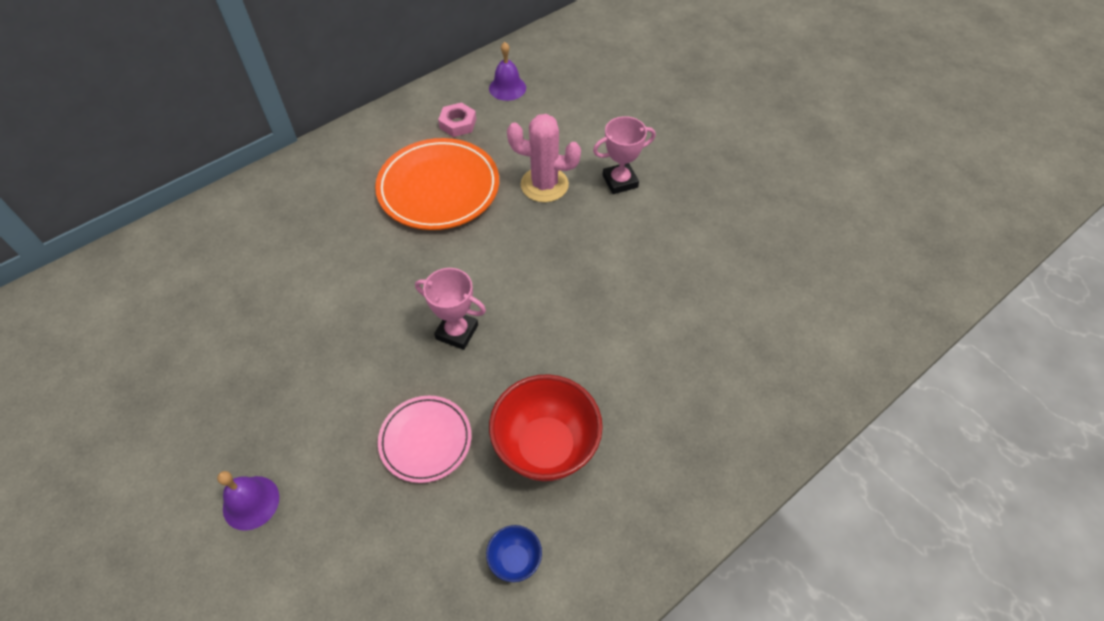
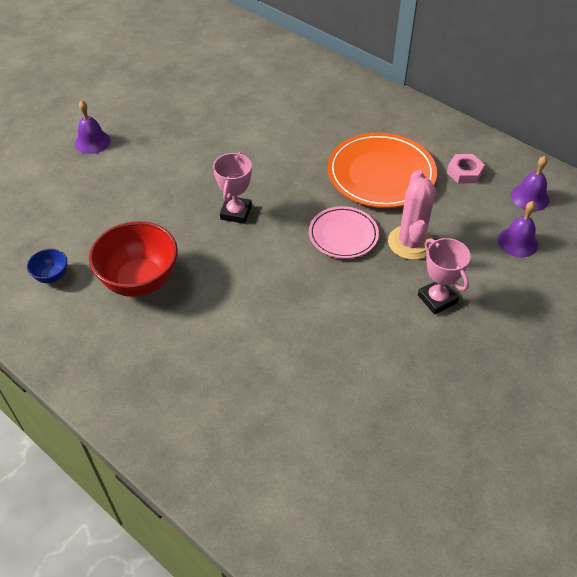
camera: 80 degrees right, 5 degrees down
pink plate [378,396,471,483] -> pink plate moved to [309,206,379,259]
none -> purple bell [498,201,538,257]

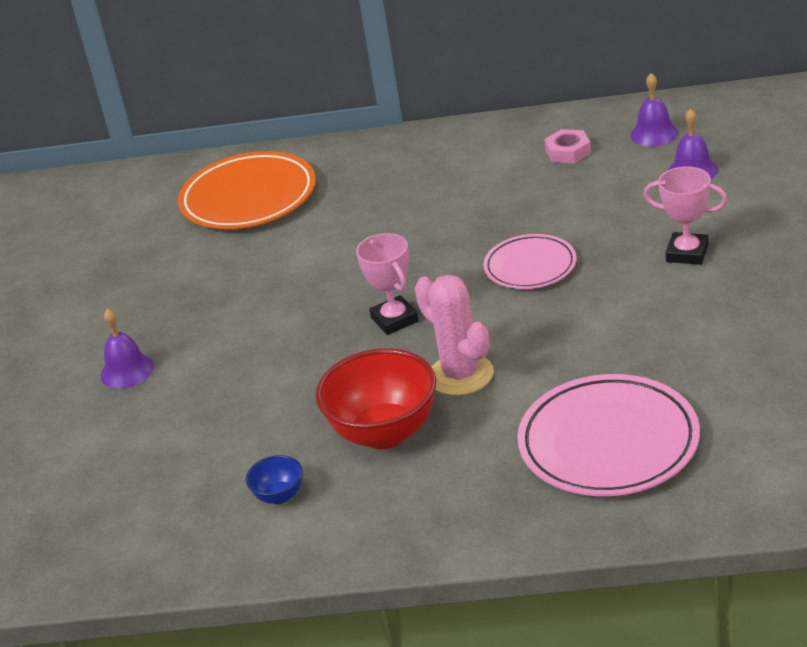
camera: 35 degrees left, 15 degrees down
orange plate [328,132,437,208] -> orange plate moved to [178,151,316,229]
pink cactus [388,170,436,260] -> pink cactus moved to [415,275,494,396]
none -> pink plate [517,374,700,496]

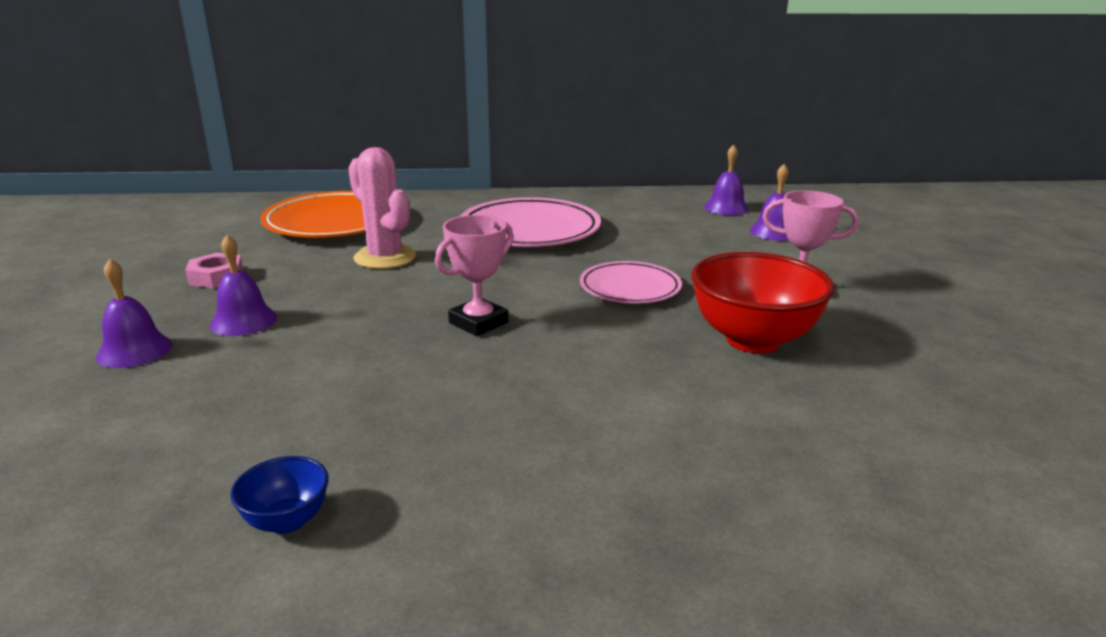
camera: 10 degrees left, 10 degrees down
red bowl [316,348,436,449] -> red bowl moved to [691,252,835,353]
pink trophy [356,233,419,335] -> pink trophy turned 75 degrees clockwise [435,215,513,336]
pink cactus [415,275,494,396] -> pink cactus moved to [348,147,416,269]
pink plate [517,374,700,496] -> pink plate moved to [460,197,601,247]
pink nut [544,129,591,163] -> pink nut moved to [185,253,243,288]
none -> purple bell [210,235,277,336]

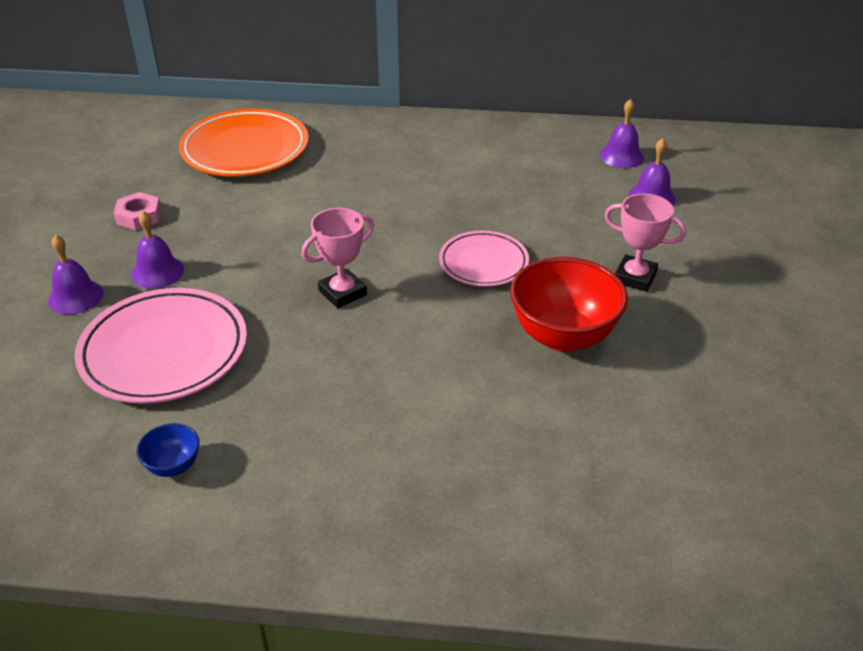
camera: 10 degrees right, 15 degrees up
pink cactus [348,147,416,269] -> none
pink plate [460,197,601,247] -> pink plate moved to [75,288,247,403]

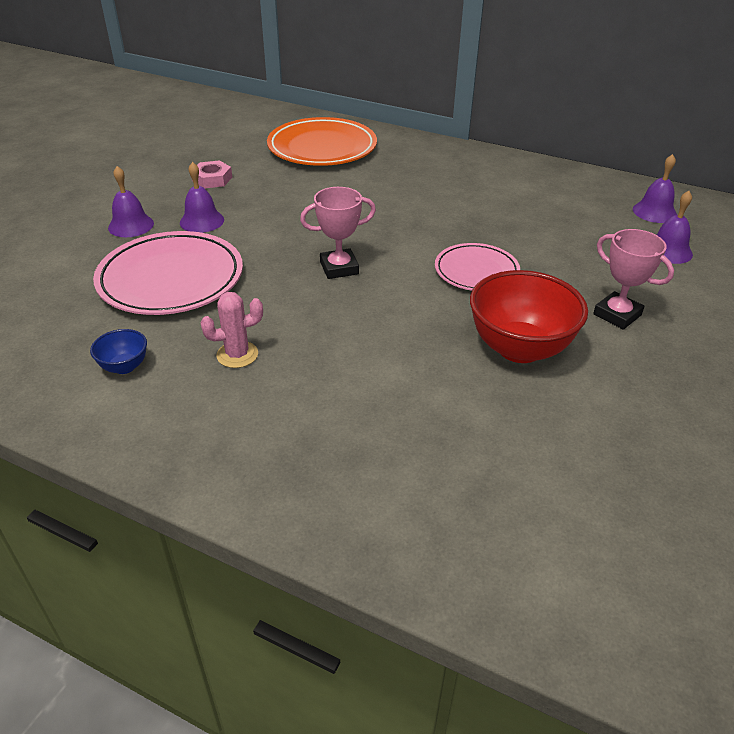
camera: 20 degrees right, 0 degrees up
none -> pink cactus [200,292,263,368]

